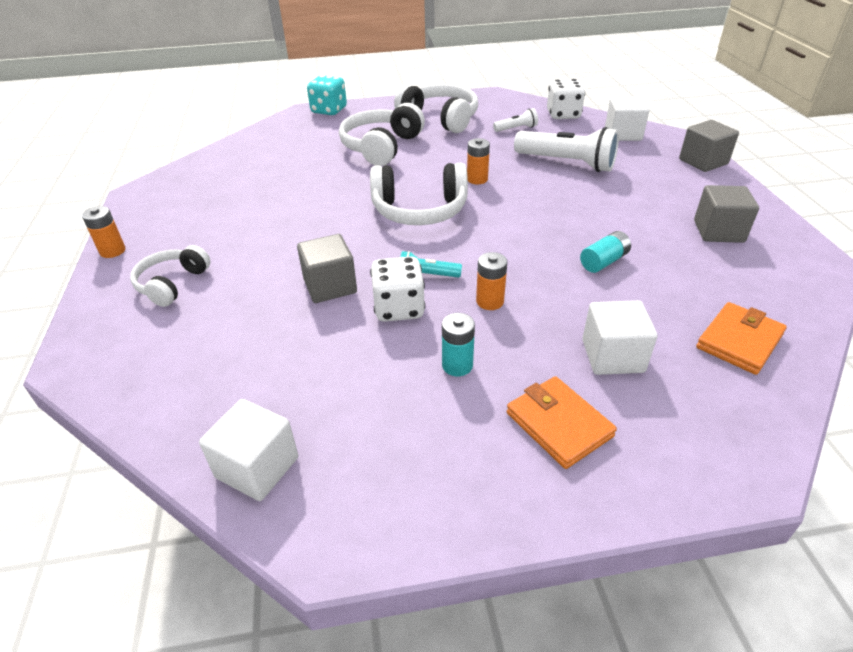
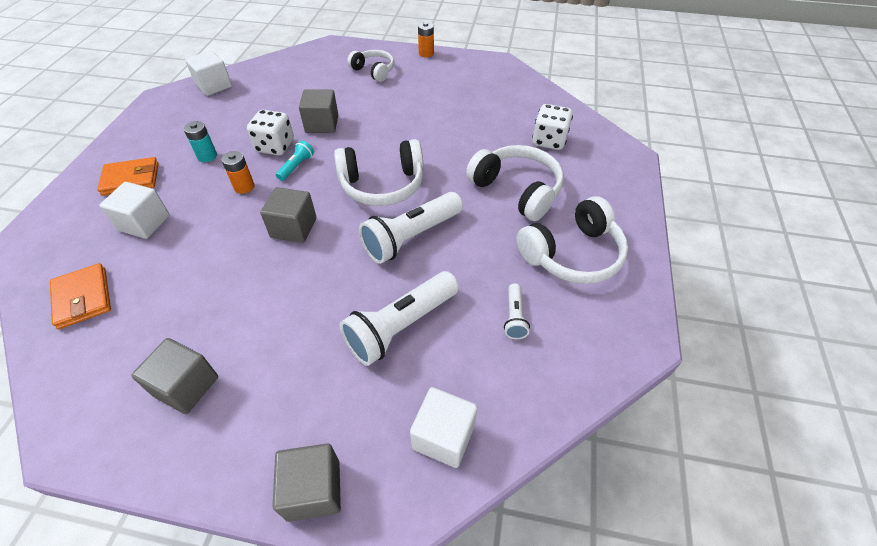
camera: 110 degrees right, 10 degrees up
turquoise dice [307,75,347,115] -> none
white headphones [370,163,468,225] -> white headphones turned 120 degrees counterclockwise [334,139,424,206]
orange battery [467,138,490,184] -> white flashlight [359,192,463,264]
white dice [547,79,585,119] -> white dice moved to [532,104,573,150]
turquoise battery [580,231,631,273] -> none
none -> grey cube [260,187,316,243]

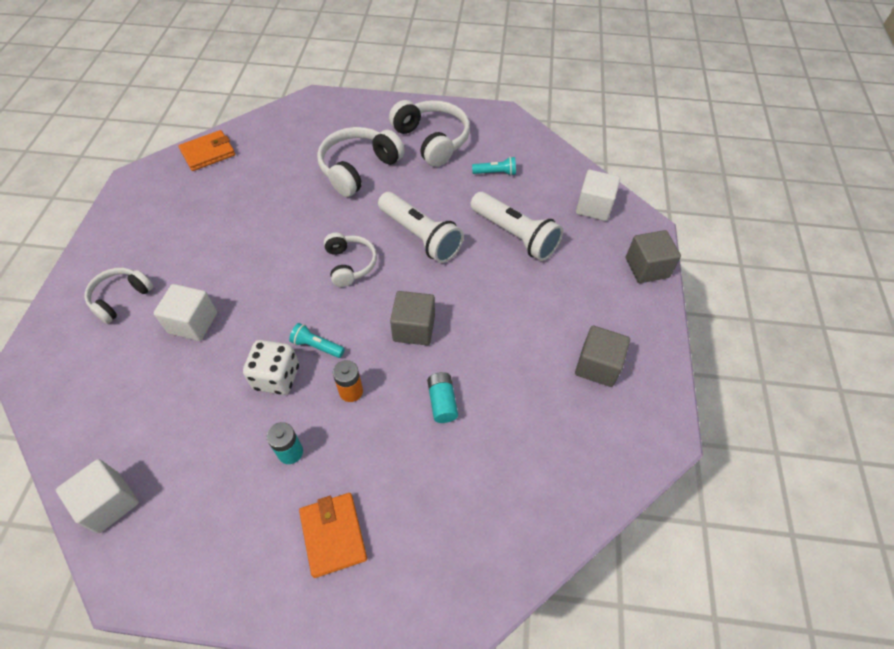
camera: 95 degrees left, 5 degrees up
orange wallet [50,263,111,329] -> orange wallet moved to [179,130,235,171]
white cube [100,182,170,239] -> white cube moved to [154,284,217,341]
grey cube [299,89,338,133] -> none
white headphones [334,139,424,206] -> white headphones [324,233,377,287], size x0.63
orange battery [418,22,434,57] -> none
white flashlight [504,283,530,339] -> turquoise flashlight [472,157,516,176]
white dice [532,104,573,150] -> none
none -> turquoise battery [427,372,458,423]

